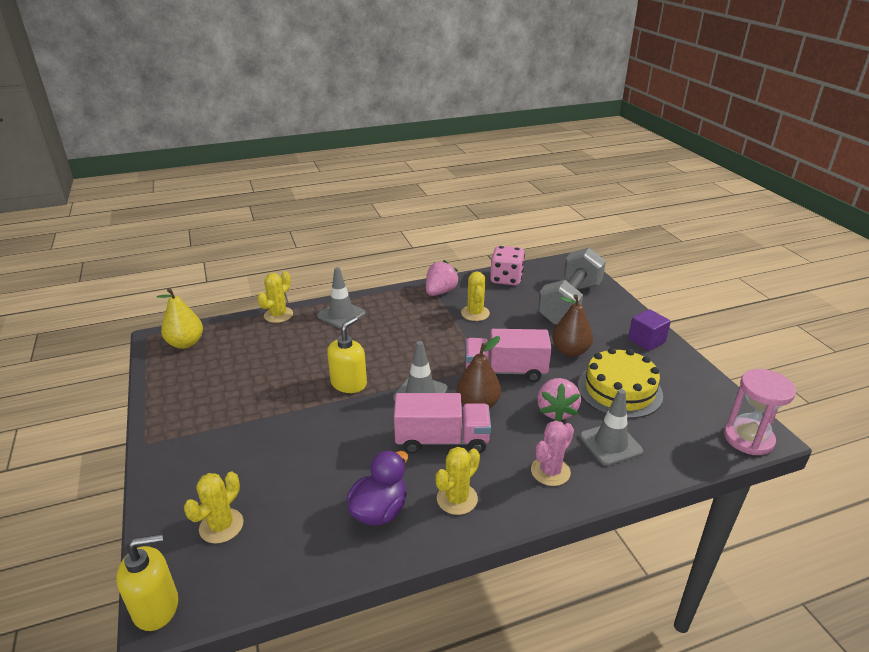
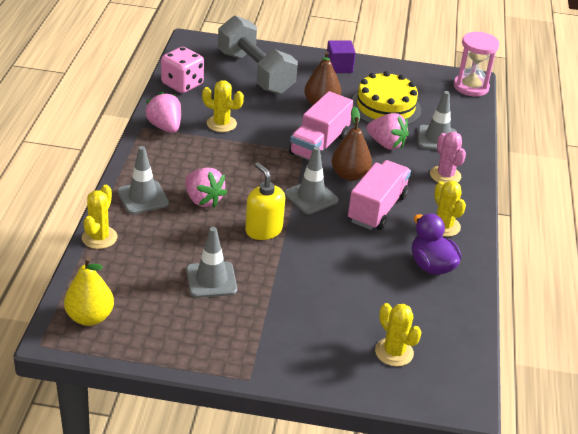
camera: 65 degrees left, 5 degrees up
yellow soap dispenser [116,534,178,631] -> none
yellow cactus [257,271,293,323] -> yellow cactus turned 45 degrees clockwise [82,185,117,249]
none -> pink strawberry [185,168,227,208]
none -> grey traffic cone [186,227,237,298]

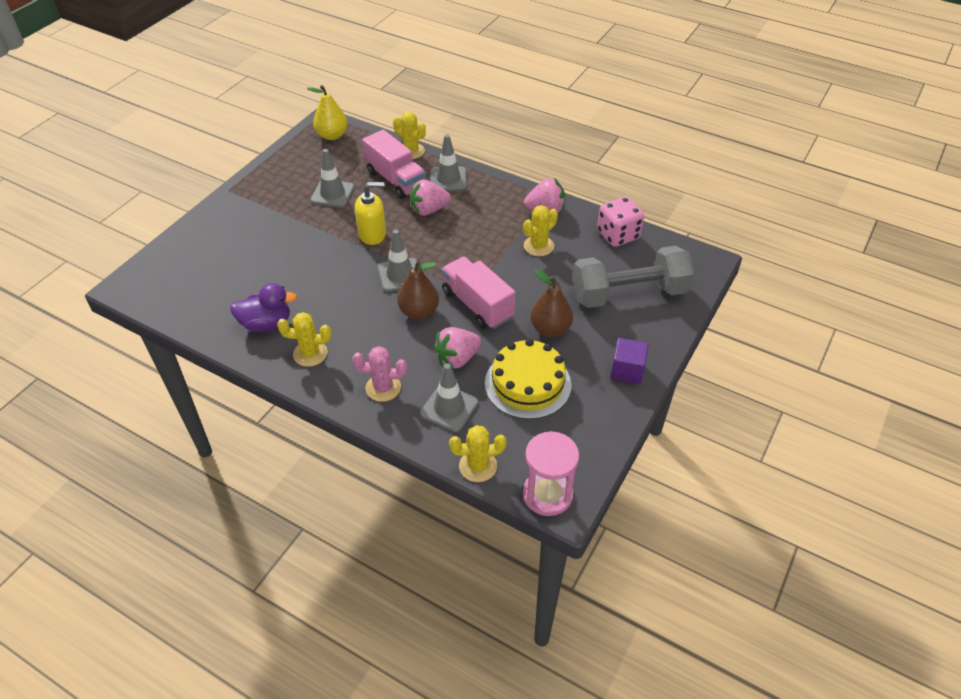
camera: 115 degrees right, 10 degrees up
pink truck [348,160,411,230] -> pink truck moved to [362,130,426,199]
yellow cactus [375,303,422,366] -> yellow cactus moved to [449,425,507,482]

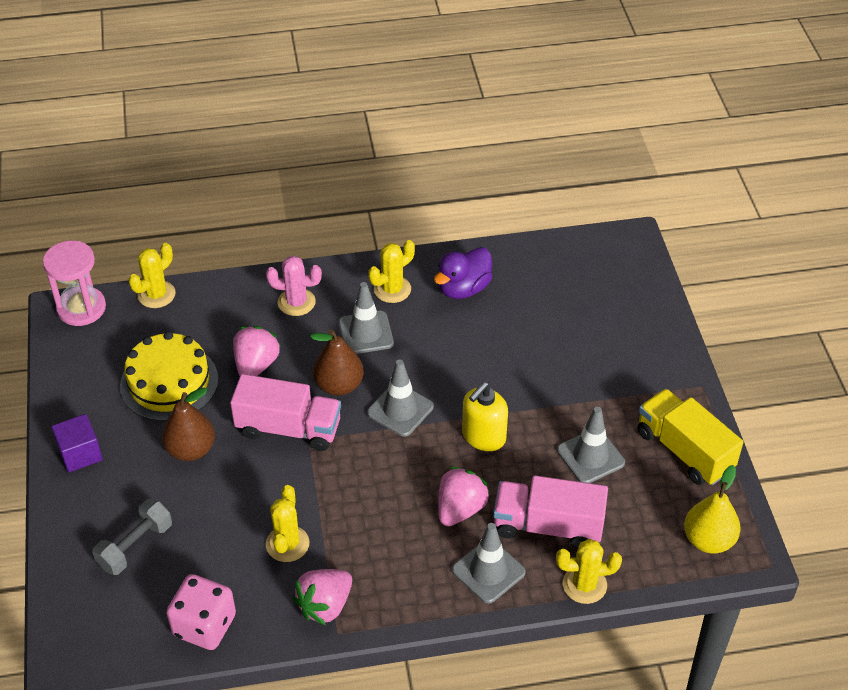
camera: 140 degrees right, 0 degrees up
pink cactus [352,346,407,402] -> pink cactus turned 45 degrees clockwise [266,256,322,316]
grey traffic cone [420,363,479,432] -> grey traffic cone moved to [339,282,394,354]
grey dumbbell [573,246,694,308] -> grey dumbbell [92,499,172,575], size x0.54
none -> yellow truck [638,388,743,485]

